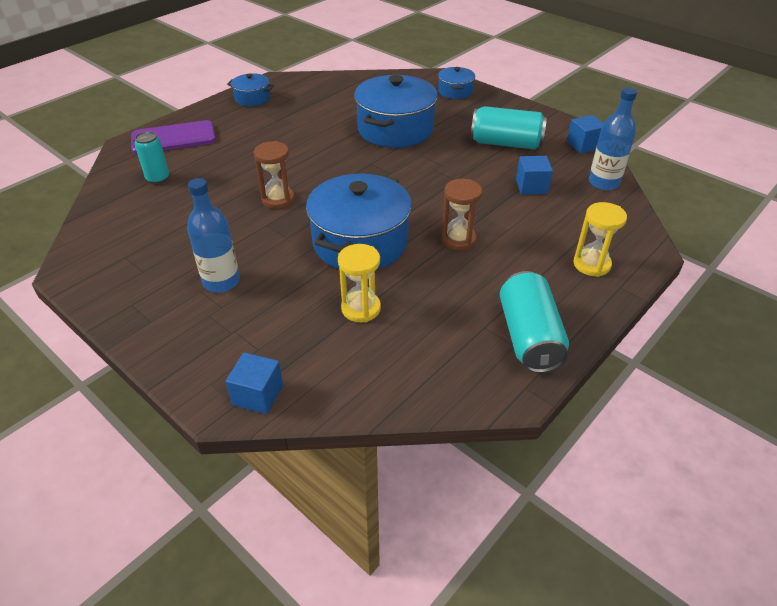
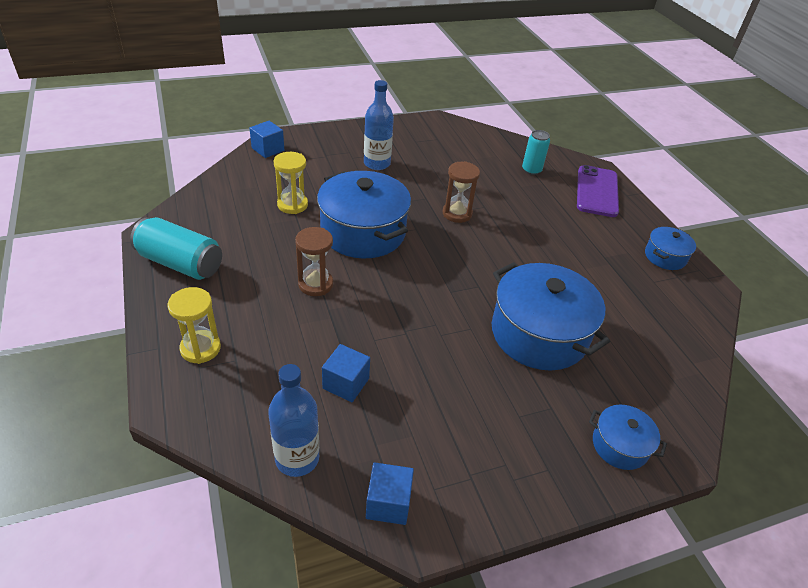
camera: 115 degrees right, 0 degrees up
turquoise can [471,106,547,150] -> none

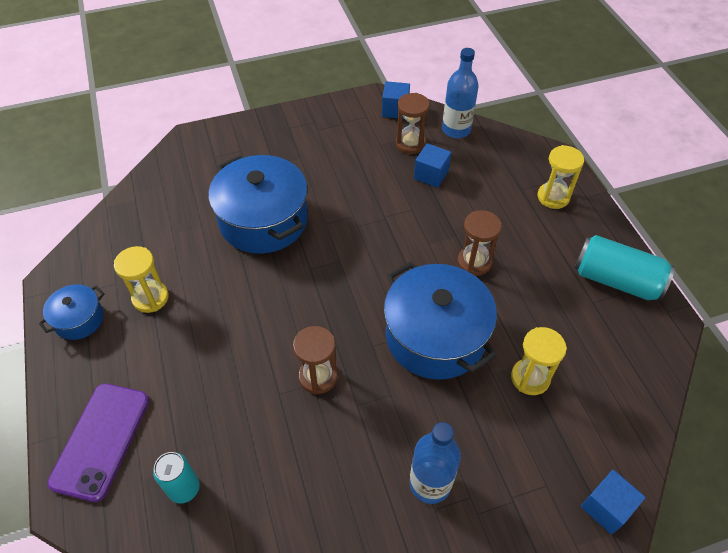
camera: 175 degrees left, 10 degrees up
blue pot [589,405,667,470] -> none
none -> yellow hourglass [114,246,169,313]
none -> brown hourglass [396,93,430,154]

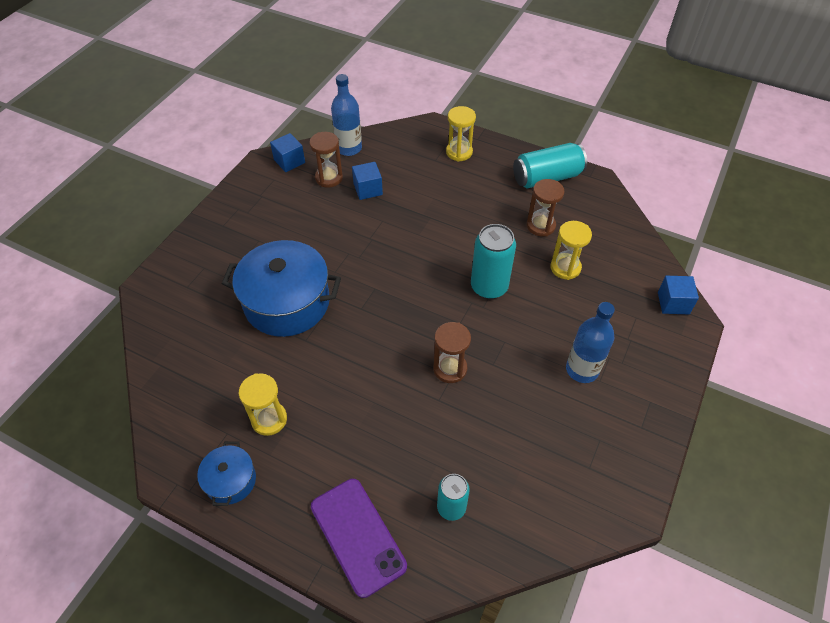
camera: 45 degrees left, 0 degrees up
blue pot [384,261,497,380] -> turquoise can [471,224,516,299]
brown hourglass [457,210,502,276] -> brown hourglass moved to [526,179,564,237]

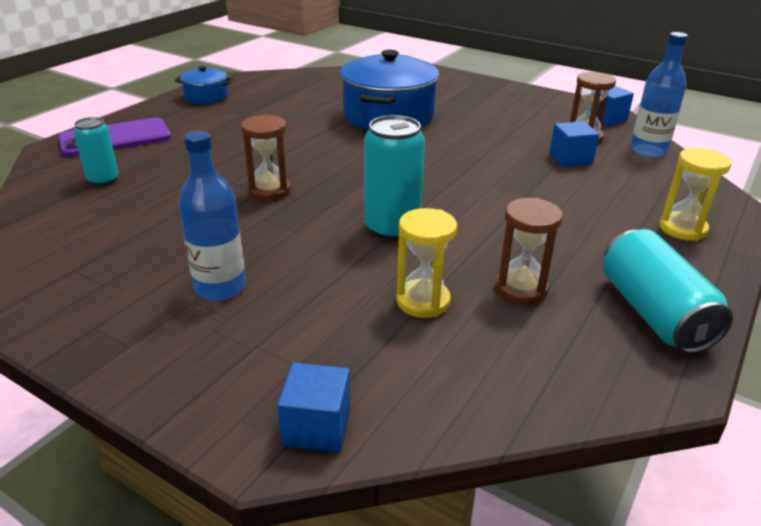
camera: 95 degrees right, 20 degrees down
yellow hourglass [239,373,287,436] -> none

